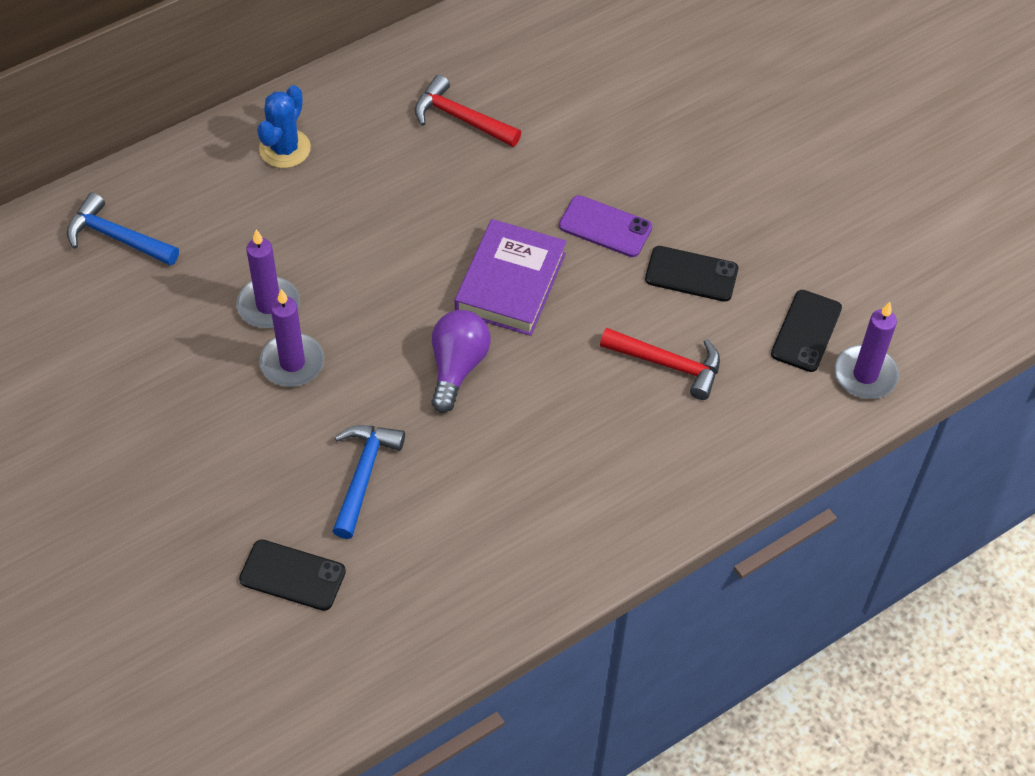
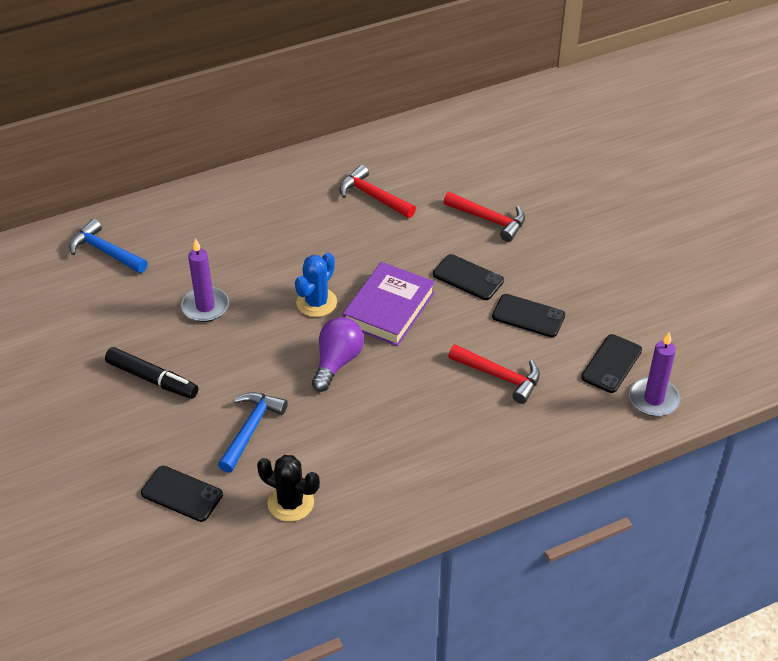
camera: 10 degrees right, 10 degrees down
blue cactus [257,85,311,168] -> blue cactus moved to [295,253,337,317]
purple candle [259,289,324,387] -> none
purple phone [559,195,652,257] -> black phone [433,254,504,300]
none -> black marker [105,347,198,399]
none -> black cactus [257,455,320,522]
none -> red hammer [443,192,525,242]

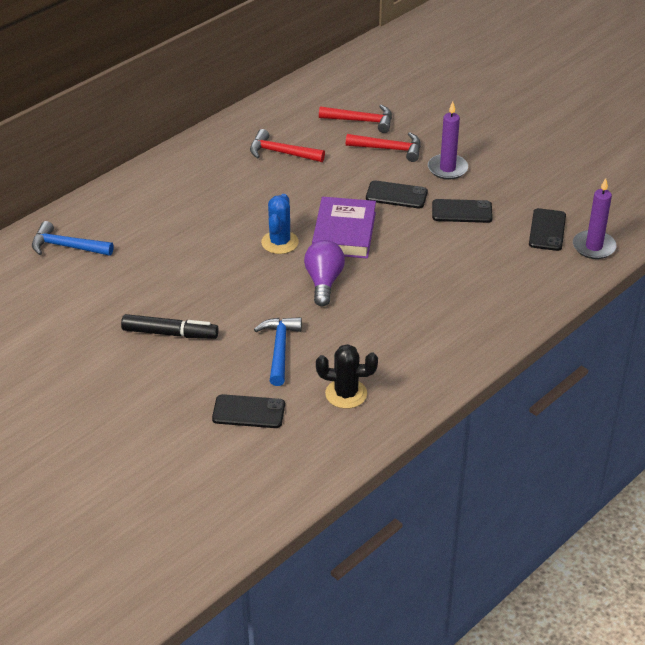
camera: 20 degrees left, 5 degrees down
purple candle [181,238,229,322] -> purple candle moved to [428,102,468,180]
red hammer [448,344,540,404] -> red hammer moved to [319,105,392,133]

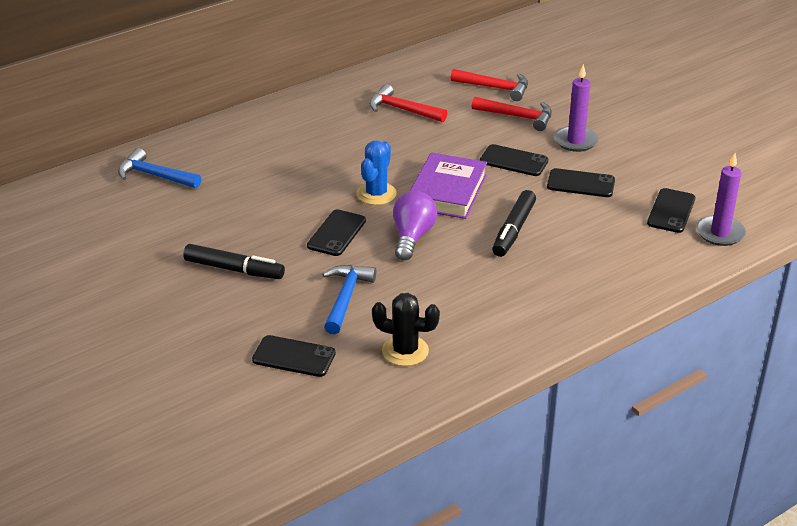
camera: 10 degrees right, 5 degrees down
none -> black phone [307,209,366,256]
none -> black marker [492,190,536,257]

